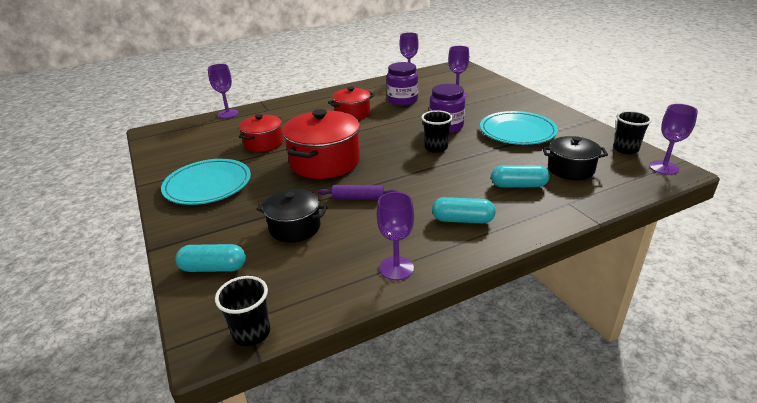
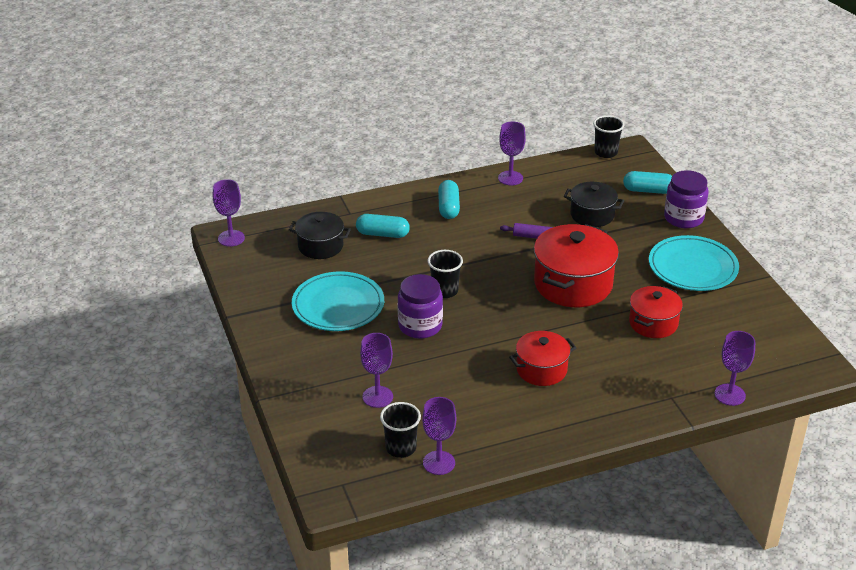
camera: 175 degrees left, 5 degrees up
purple jar [387,62,418,106] -> purple jar moved to [664,170,708,228]
turquoise capsule [432,197,496,223] -> turquoise capsule turned 75 degrees clockwise [438,180,460,219]
black cup [613,111,652,154] -> black cup moved to [380,402,421,458]

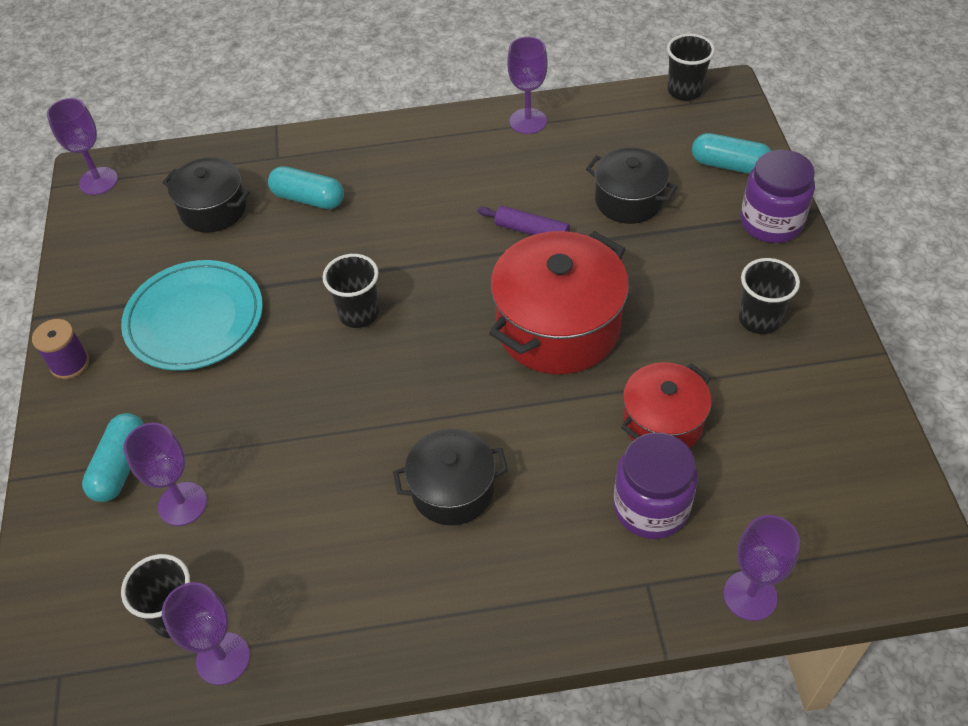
camera: 15 degrees right, 15 degrees up
purple jar [398,274,443,339] -> purple jar moved to [613,433,698,539]
turquoise capsule [438,180,460,219] -> turquoise capsule moved to [82,413,144,502]
red pot [509,331,576,386] -> black pot [393,429,508,526]
turquoise plate [649,235,739,291] -> black cup [739,258,800,334]
none -> purple spool [32,319,89,379]

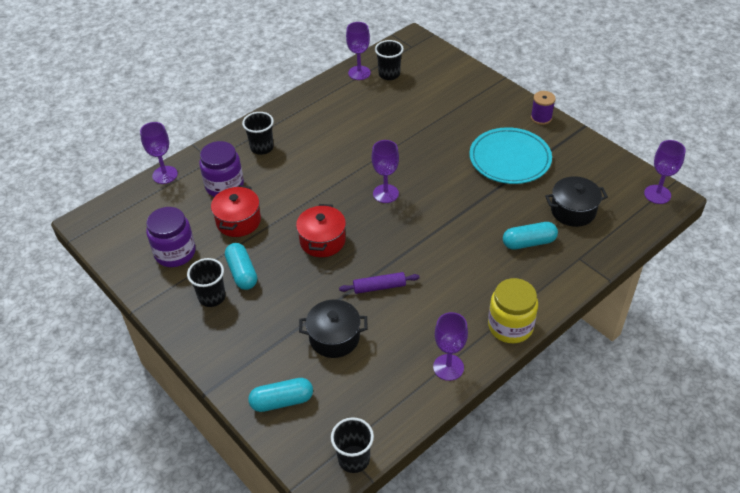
camera: 145 degrees right, 5 degrees down
turquoise capsule [82,413,144,502] -> turquoise capsule moved to [225,243,257,290]
purple goblet [123,423,207,526] -> purple goblet moved to [372,140,399,203]
black cup [323,254,379,328] -> black cup moved to [242,112,274,155]
black pot [393,429,508,526] -> none
red pot [489,231,629,374] -> red pot [296,204,346,257], size x0.60
purple jar [740,150,815,243] -> purple jar moved to [146,207,196,267]
none -> yellow jar [488,278,538,343]

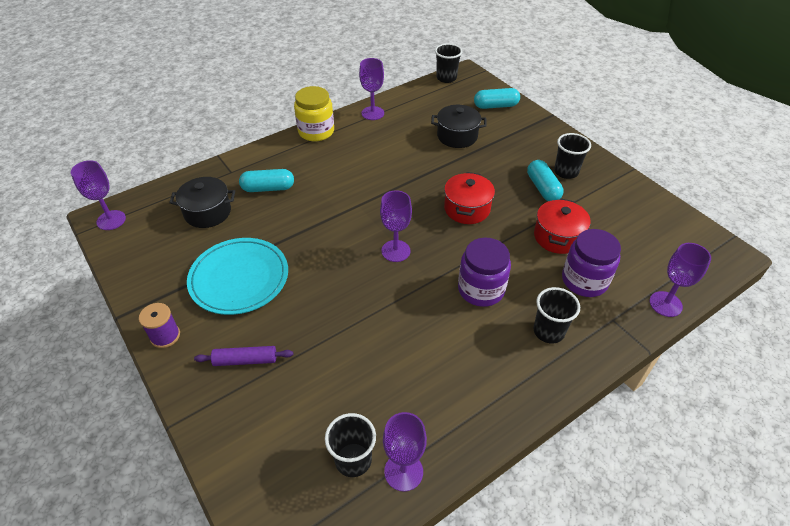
camera: 175 degrees left, 0 degrees up
purple jar [146,207,196,267] -> purple jar moved to [458,238,511,307]
purple rolling pin [339,272,420,294] -> purple rolling pin moved to [194,346,293,366]

